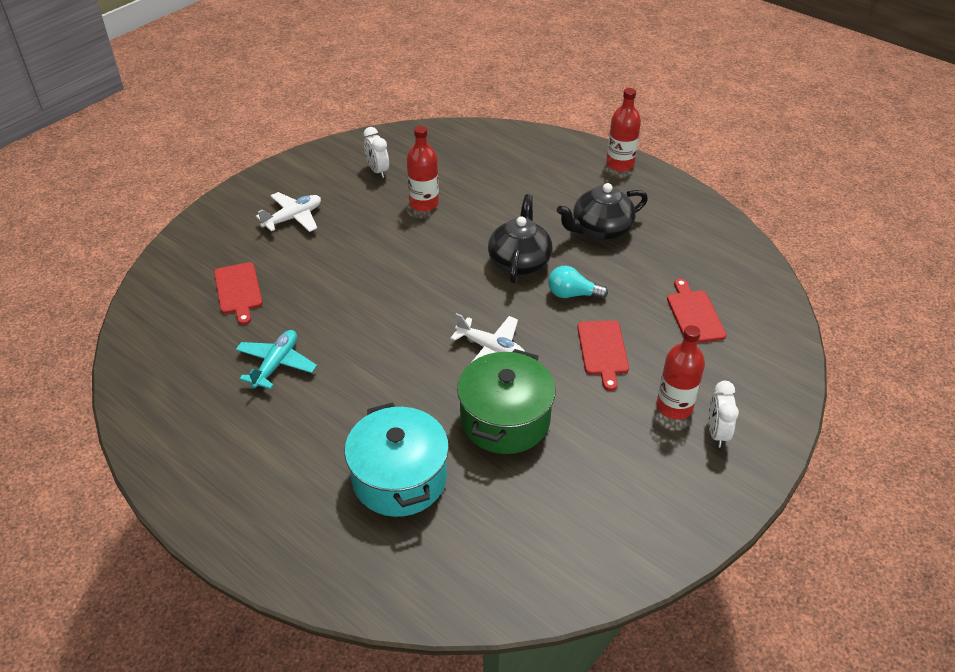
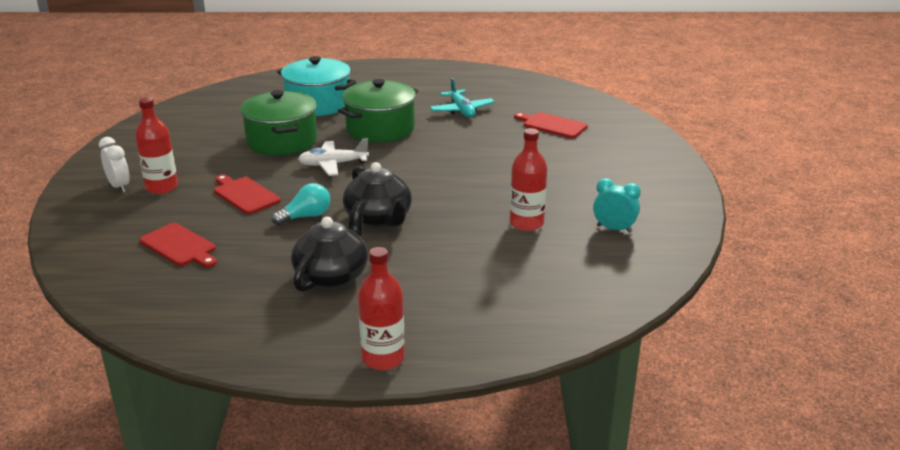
camera: 140 degrees right, 15 degrees down
white plane [256,192,321,232] -> none
white clock [363,127,389,178] -> turquoise clock [593,178,641,233]
none -> green pot [338,79,419,143]

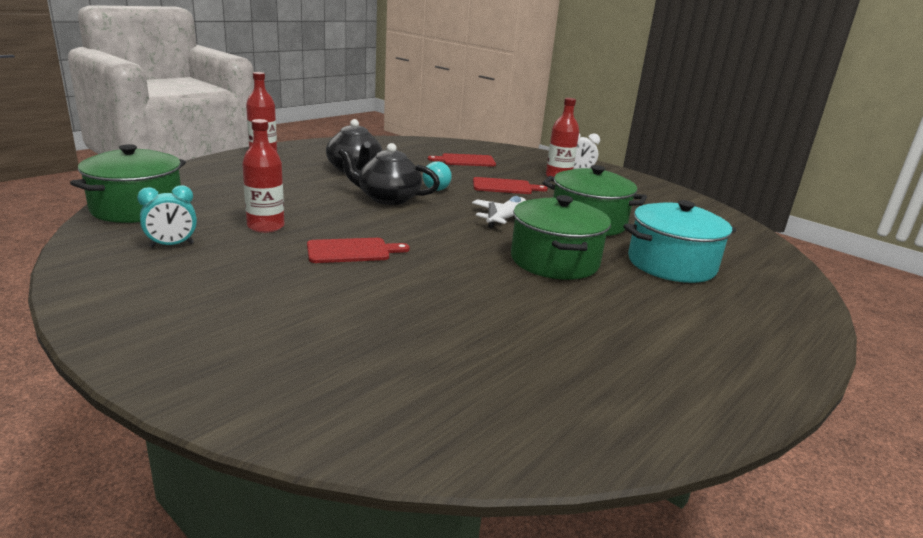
camera: 130 degrees right, 5 degrees down
turquoise plane [430,78,495,118] -> none
red cutting board [514,112,588,138] -> red cutting board moved to [307,238,410,263]
none -> green pot [70,144,186,223]

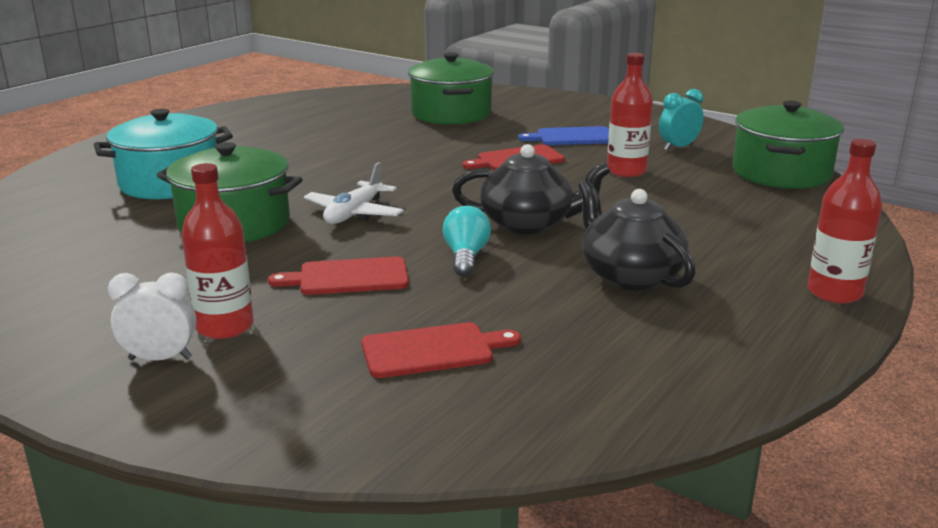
camera: 175 degrees right, 0 degrees up
green pot [511,195,611,280] -> green pot moved to [408,52,494,125]
none -> blue cutting board [518,126,609,145]

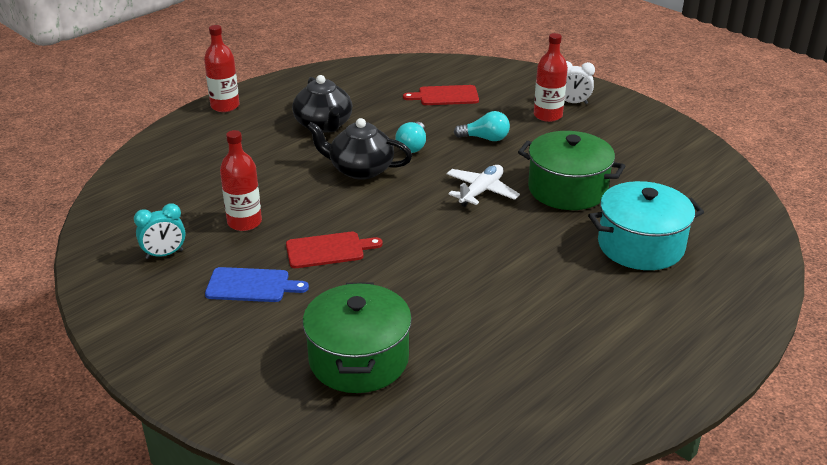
camera: 170 degrees left, 10 degrees up
red cutting board [268,256,409,295] -> turquoise light bulb [454,111,510,141]
green pot [733,101,844,189] -> none

